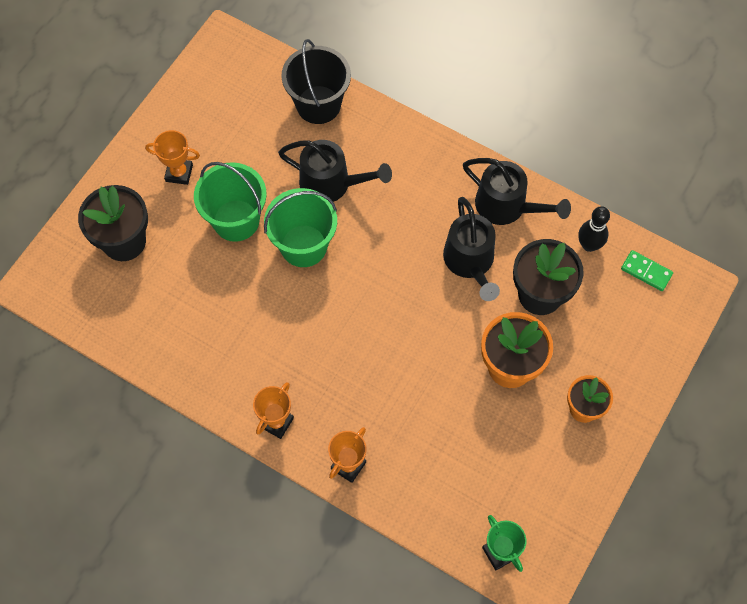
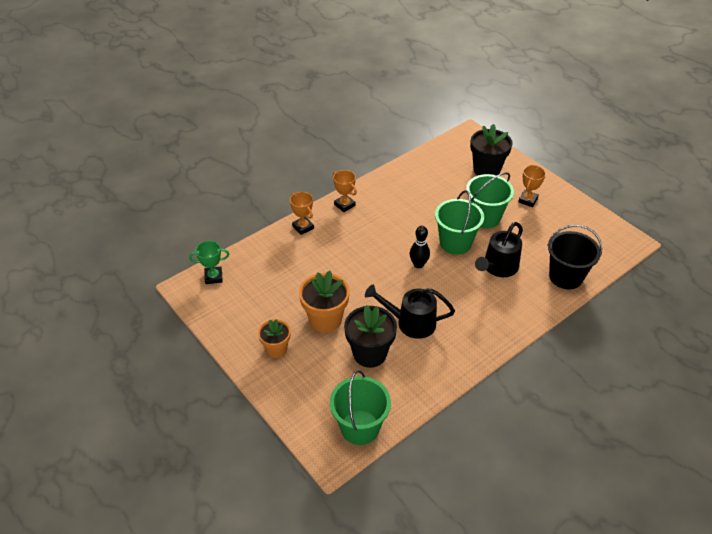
camera: 110 degrees right, 20 degrees down
black watering can [463,158,571,225] -> none
black bowling pin [578,206,610,252] -> black bowling pin moved to [410,226,430,268]
green domino [621,250,673,291] -> green bucket [330,370,391,445]

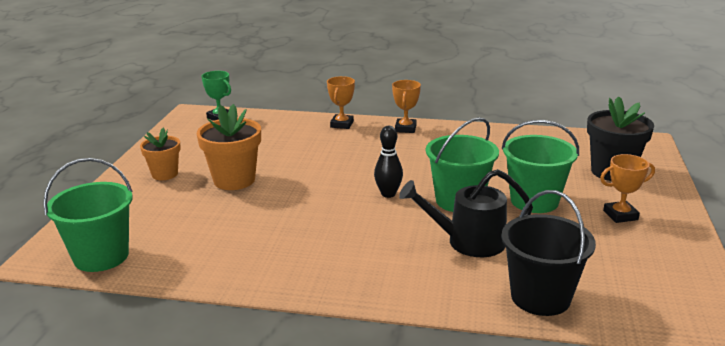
camera: 50 degrees right, 20 degrees down
black flower pot [344,305,397,368] -> none
black watering can [365,285,455,339] -> none

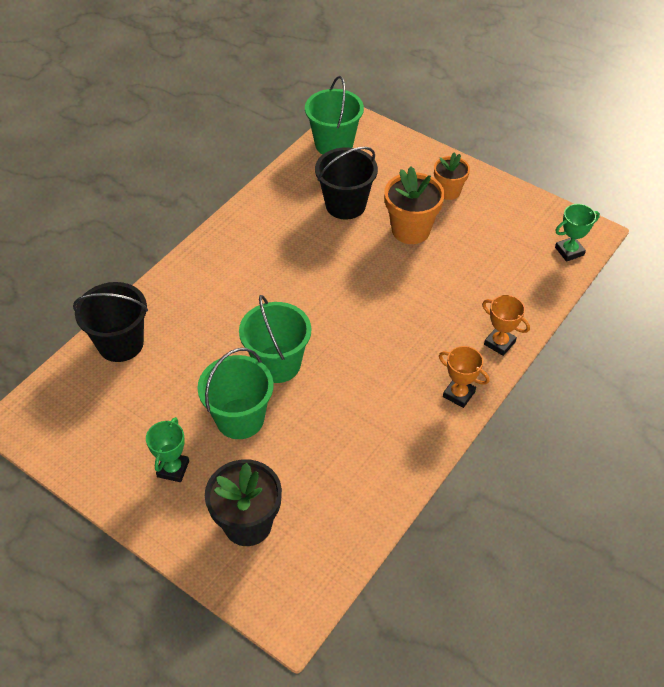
camera: 115 degrees right, 25 degrees up
black bowling pin [374,126,403,198] -> none
black watering can [399,169,533,257] -> none
orange trophy [600,154,655,223] -> green trophy [146,417,189,482]
none -> black bucket [315,147,378,220]

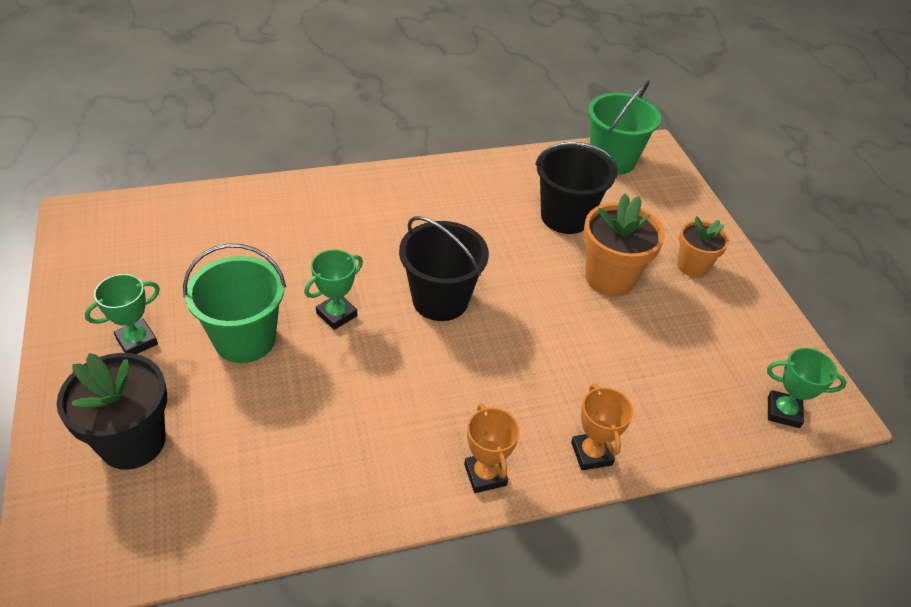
camera: 35 degrees right, 5 degrees down
black bucket [73,282,148,362] -> black bucket moved to [399,216,489,321]
green bucket [239,295,311,383] -> green trophy [304,249,363,330]

